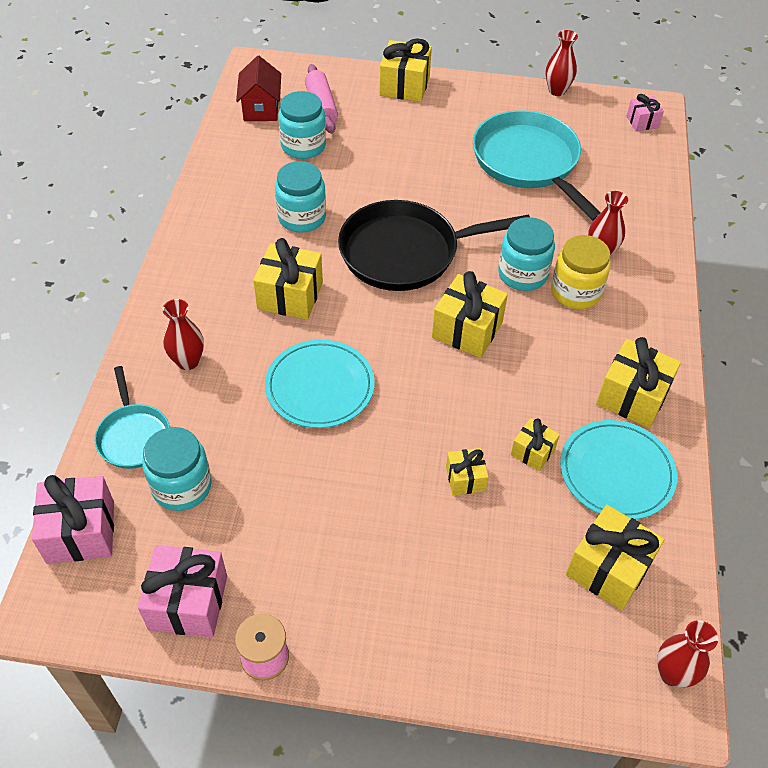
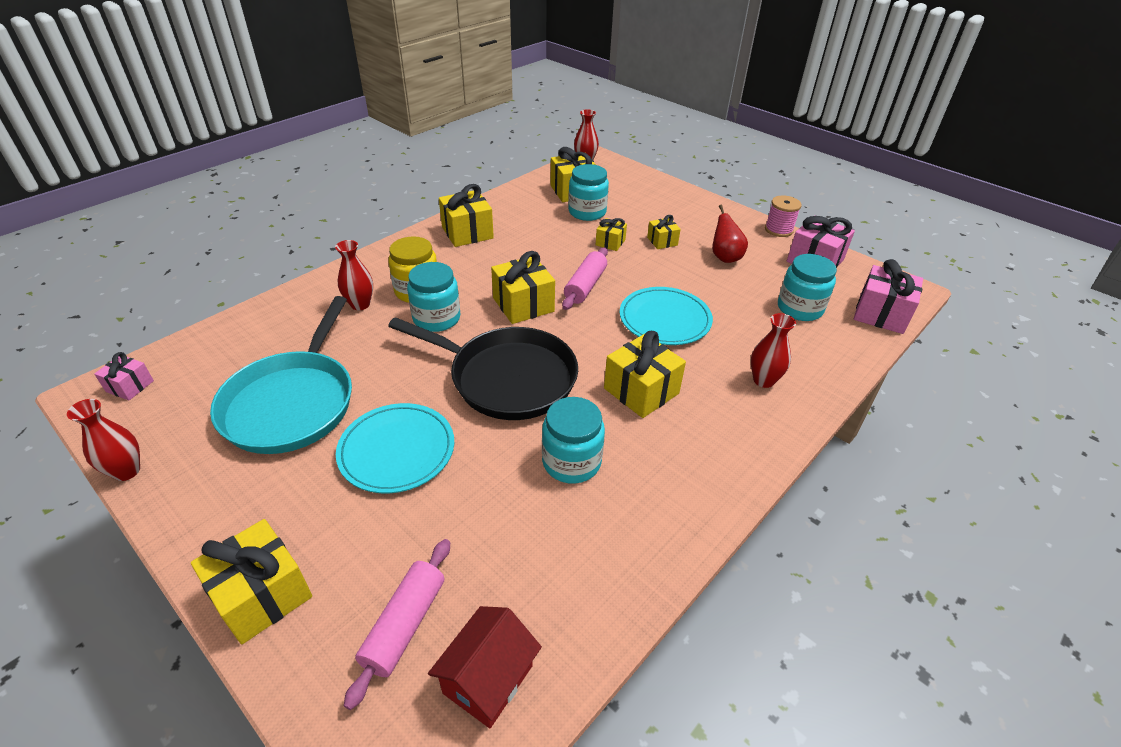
camera: 145 degrees left, 10 degrees down
turquoise pan [95,366,170,469] -> none
turquoise jar [278,91,326,159] -> turquoise jar moved to [568,164,609,221]
yellow gift [511,418,560,471] -> yellow gift moved to [647,215,681,249]
turquoise plate [560,420,677,520] -> turquoise plate moved to [336,403,454,493]
none -> pink rolling pin [562,247,608,310]
none -> red pear [712,205,748,263]

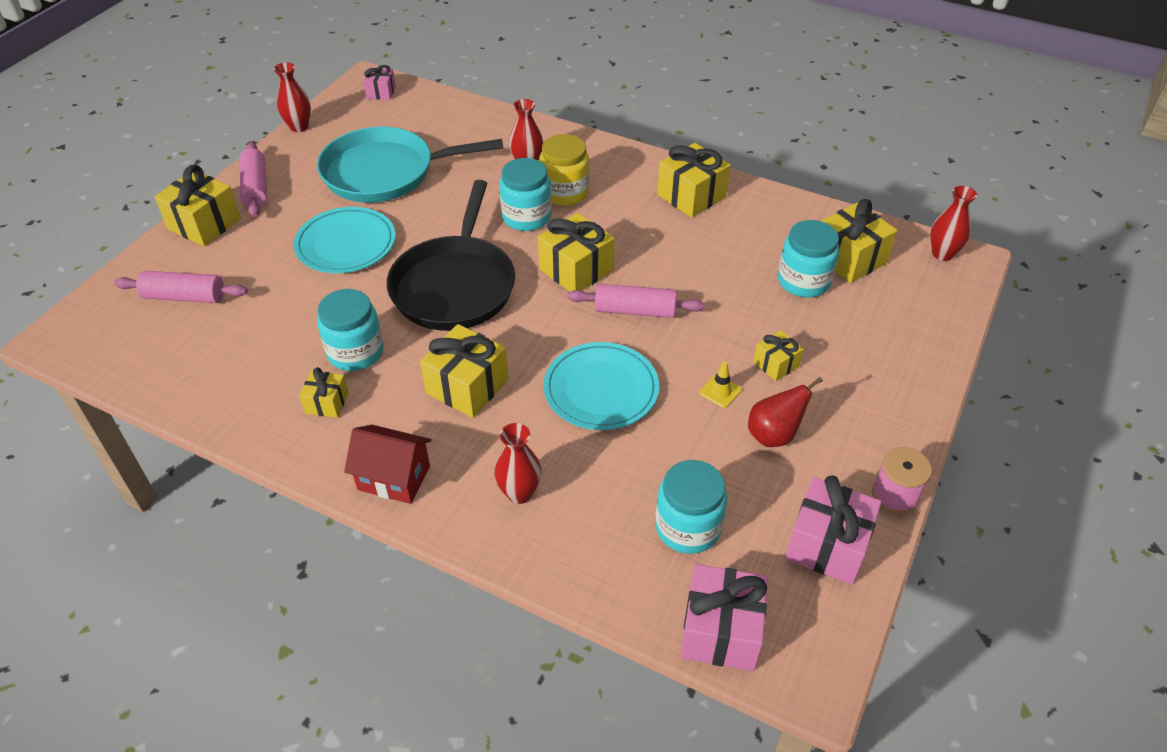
camera: 75 degrees right, 5 degrees up
red house [428,606,542,728] -> red house moved to [344,425,432,504]
yellow gift [596,218,627,251] -> yellow gift moved to [299,367,349,418]
none -> pink rolling pin [239,142,267,217]
none -> yellow traffic cone [699,361,742,408]

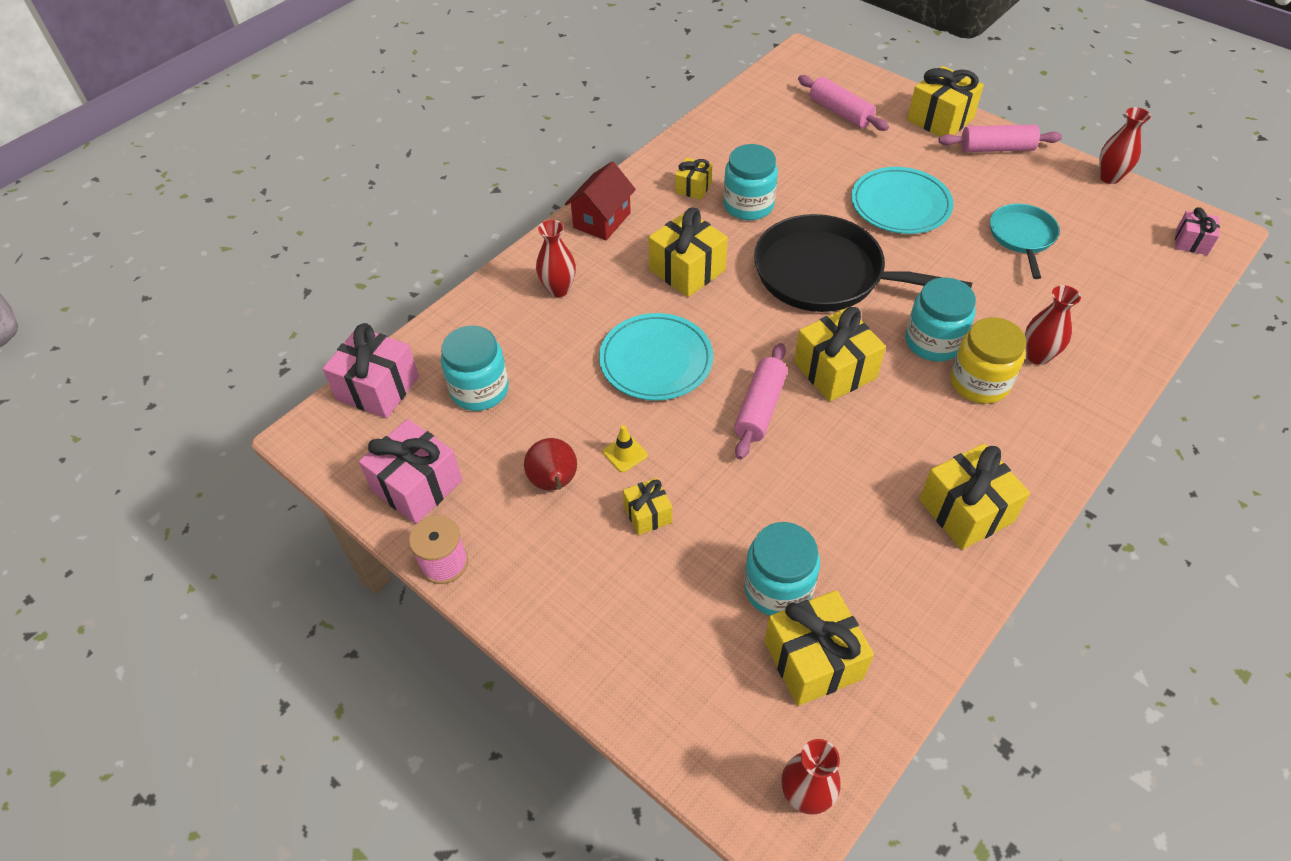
camera: 105 degrees right, 5 degrees up
pink rolling pin [114,271,247,303] -> pink rolling pin turned 60 degrees counterclockwise [798,75,889,131]
turquoise pan [317,127,503,203] -> turquoise pan [990,204,1060,279], size x0.54

